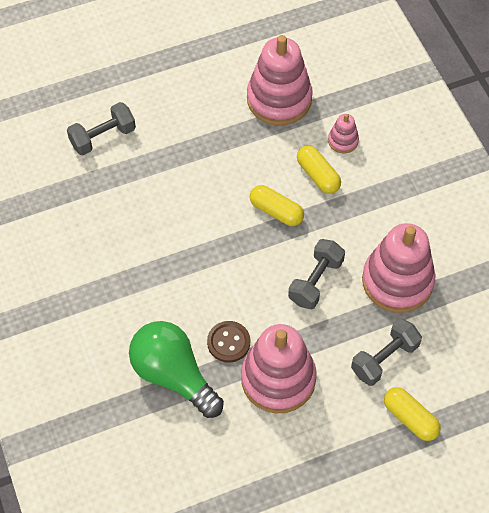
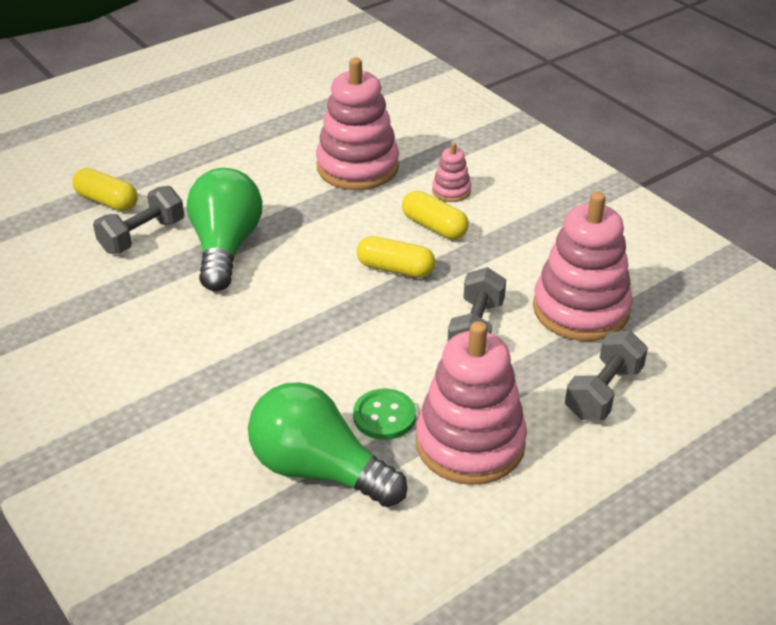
camera: 15 degrees left, 20 degrees down
brown button [207,321,250,363] -> green button [353,389,416,440]
yellow capsule [384,387,441,441] -> yellow capsule moved to [72,168,138,211]
none -> green light bulb [187,168,262,291]

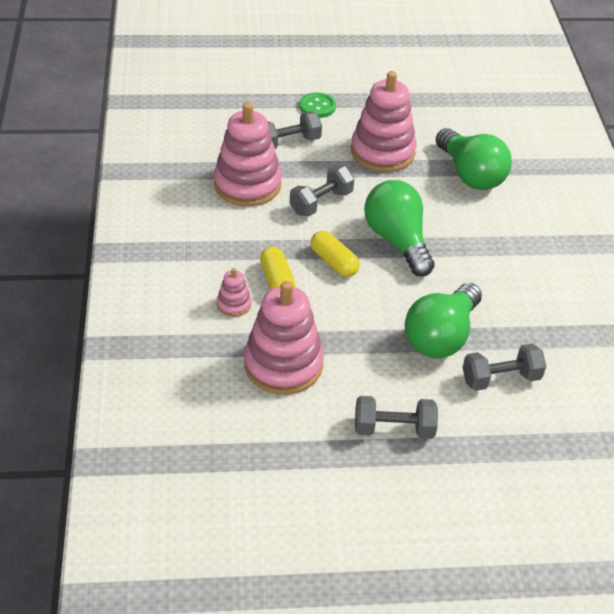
camera: 150 degrees left, 5 degrees up
yellow capsule [72,168,138,211] -> none
green button [353,389,416,440] -> green button moved to [300,93,336,118]
none -> grey dumbbell [355,396,438,439]
none -> green light bulb [364,180,435,277]

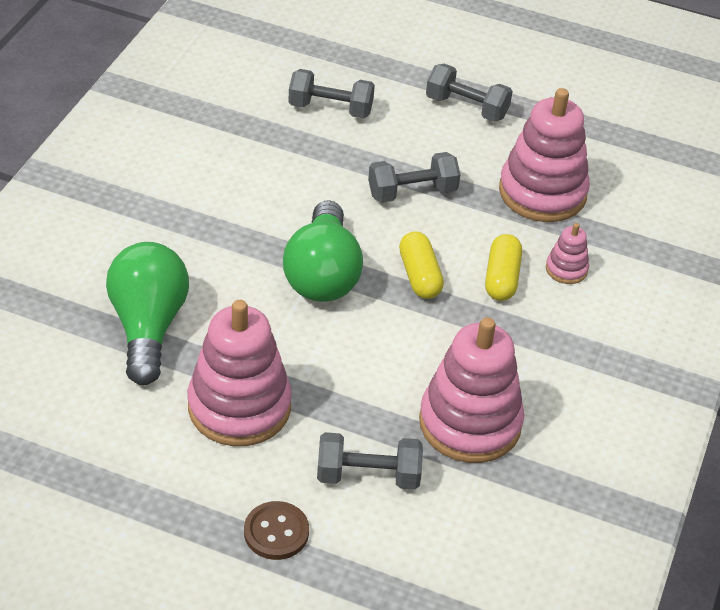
camera: 155 degrees left, 0 degrees up
grey dumbbell [290,165,355,216] -> grey dumbbell moved to [368,152,461,203]
green button [300,93,336,118] -> brown button [244,501,309,560]
green light bulb [405,283,482,358] -> none

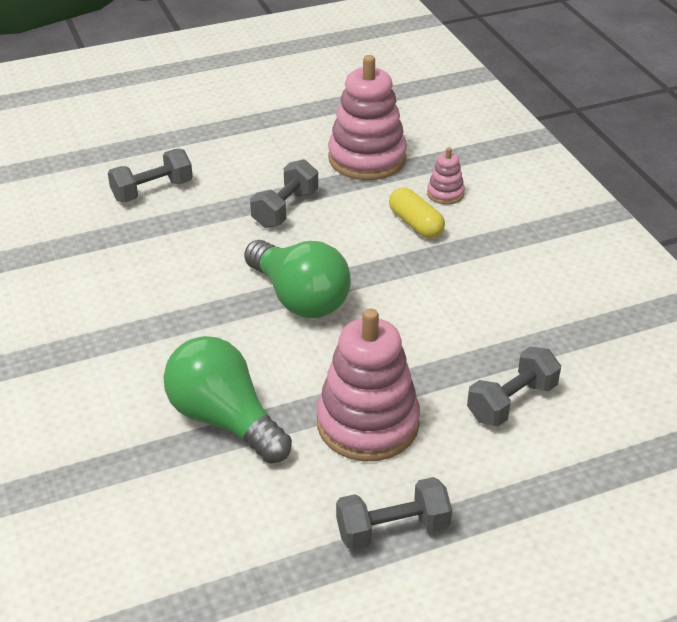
camera: 40 degrees left, 5 degrees down
brown button [244,501,309,560] -> none
yellow capsule [399,232,444,299] -> none
pink stacking toy [419,317,524,463] -> none
grey dumbbell [426,64,513,122] -> grey dumbbell moved to [336,477,452,551]

